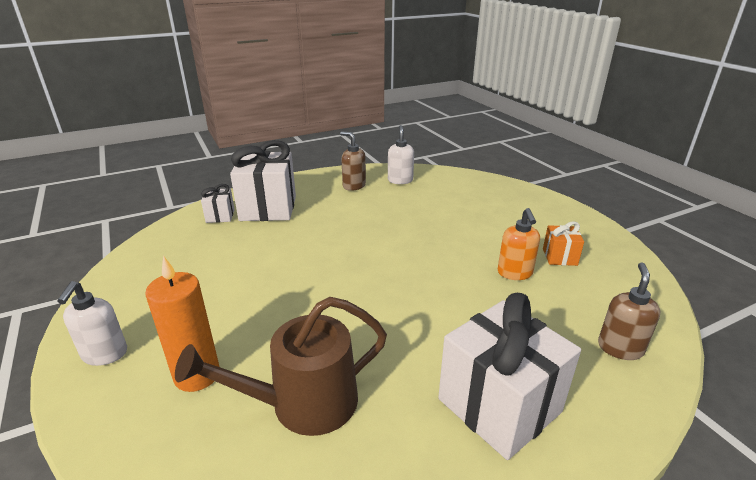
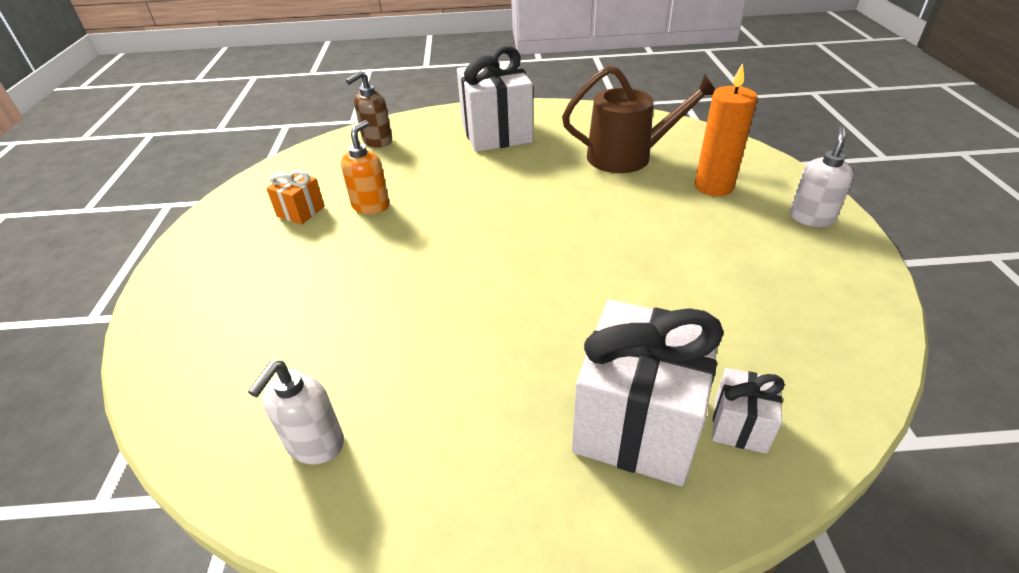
camera: 155 degrees left, 10 degrees up
brown soap dispenser [340,131,366,191] -> none

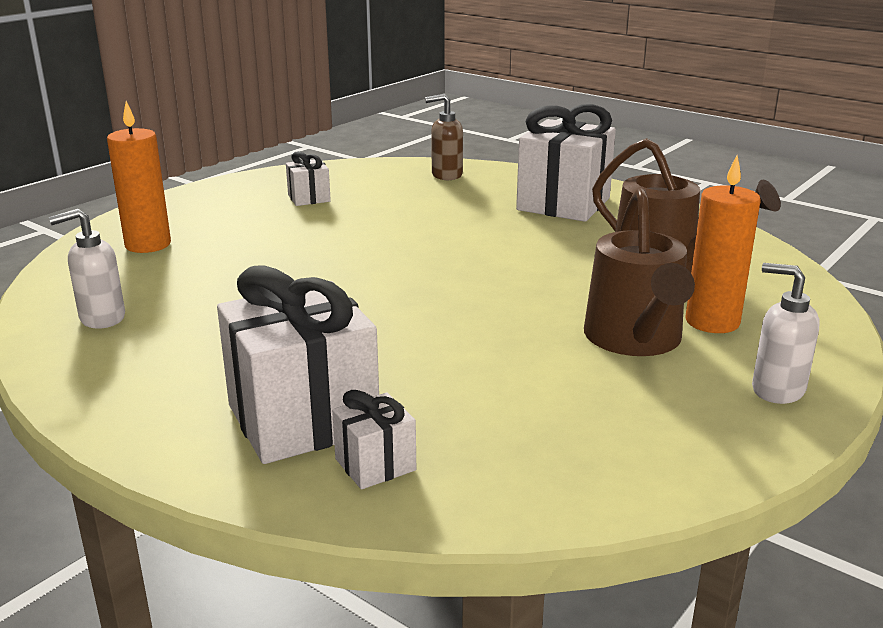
camera: 40 degrees right, 15 degrees down
orange gift [266,170,325,224] -> white gift [286,151,331,206]
orange soap dispenser [341,120,389,214] -> none
white soap dispenser [790,126,854,227] -> white soap dispenser turned 120 degrees counterclockwise [752,263,820,404]
none -> orange candle [107,101,171,253]
none -> brown watering can [584,188,695,356]

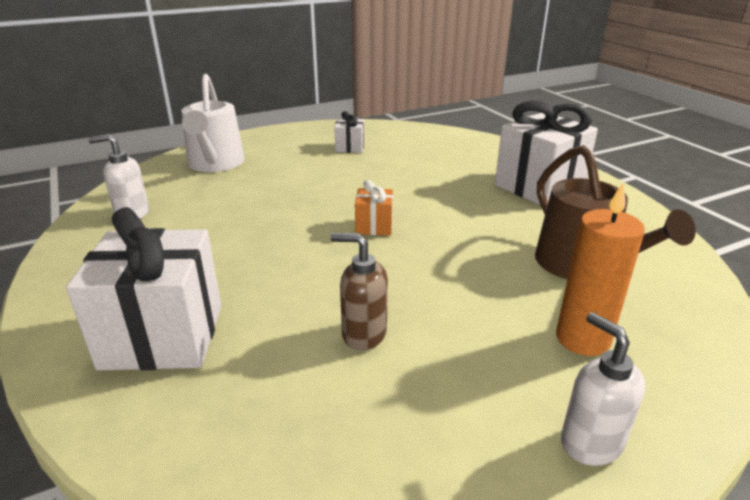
camera: 25 degrees right, 5 degrees up
orange candle [107,101,171,253] -> white watering can [181,74,245,172]
white gift [332,390,416,489] -> none
brown soap dispenser [425,94,463,180] -> brown soap dispenser moved to [331,233,388,350]
brown watering can [584,188,695,356] -> none
none -> orange gift [355,180,393,235]

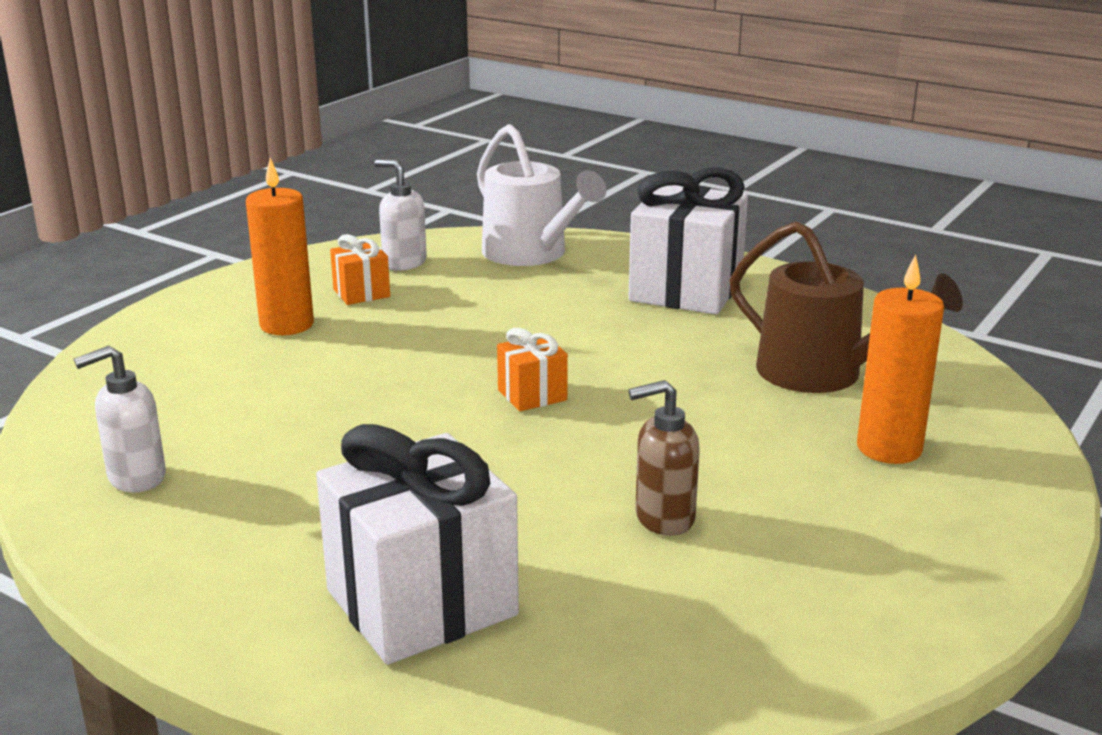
camera: 30 degrees left, 5 degrees down
white watering can [181,74,245,172] -> white watering can moved to [477,124,606,266]
white gift [334,111,364,153] -> orange gift [330,234,390,305]
white soap dispenser [561,312,645,466] -> white soap dispenser moved to [374,160,427,271]
none -> orange candle [246,158,314,335]

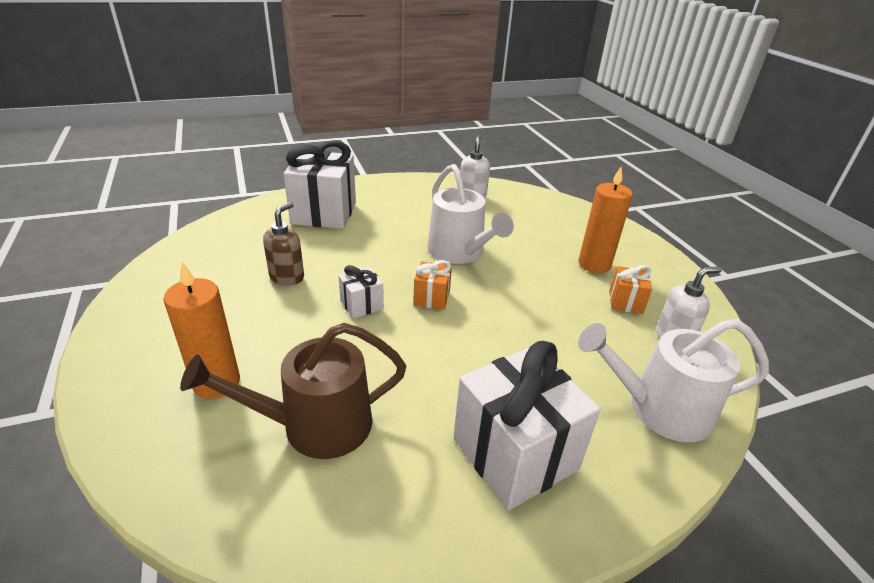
camera: 125 degrees right, 10 degrees up
none -> white gift [339,265,384,319]
none -> white watering can [427,164,514,264]

